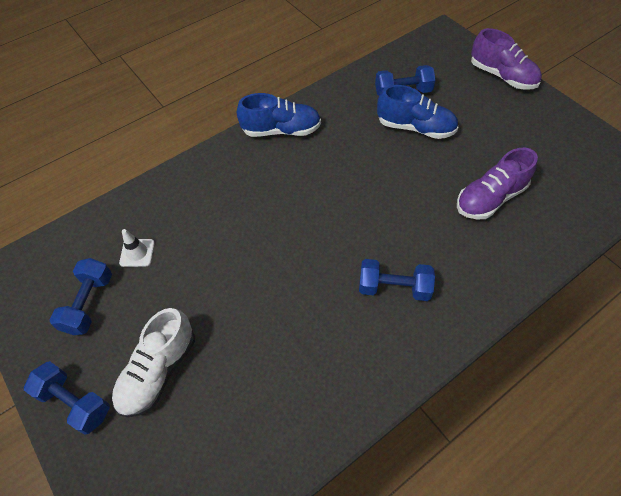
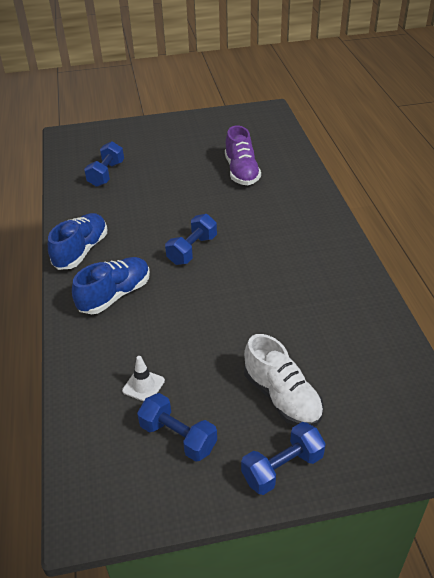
camera: 65 degrees left, 15 degrees down
blue dumbbell [359,259,435,301] -> blue dumbbell moved to [165,214,217,265]
blue shoe [377,85,459,139] -> blue shoe moved to [72,257,150,314]
purple shoe [471,28,542,90] -> none

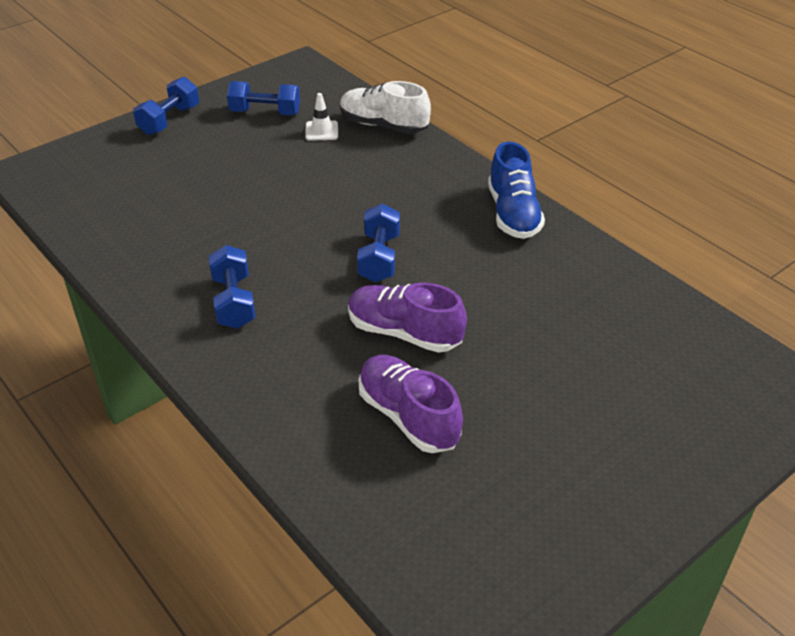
camera: 150 degrees right, 0 degrees up
blue shoe [72,257,150,314] -> none
blue dumbbell [84,142,124,187] -> blue dumbbell moved to [208,245,256,329]
white shoe [244,334,324,427] -> white shoe moved to [340,81,431,134]
none -> purple shoe [348,282,467,353]

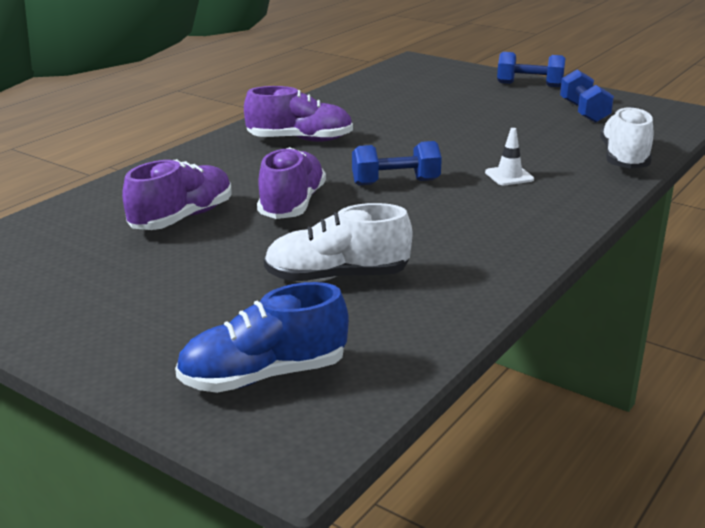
camera: 75 degrees right, 15 degrees down
blue dumbbell [208,245,256,329] -> purple shoe [244,86,353,142]
white traffic cone [305,93,338,141] -> white traffic cone moved to [485,128,534,185]
blue shoe [488,142,545,239] -> blue shoe moved to [175,282,349,393]
none -> white shoe [264,203,412,283]

